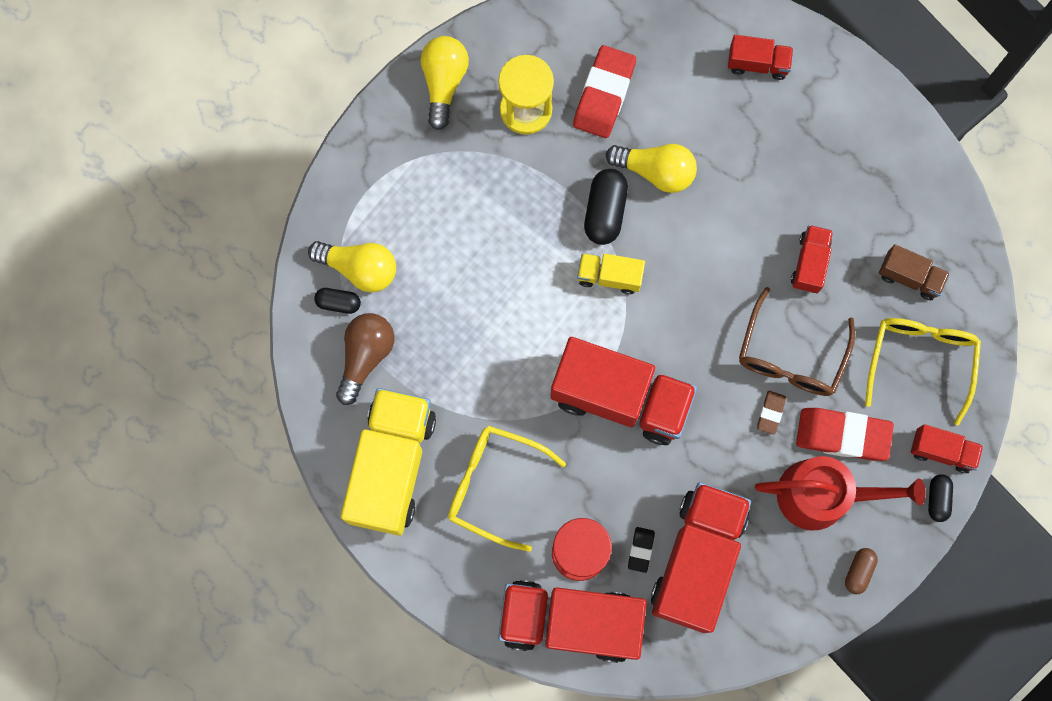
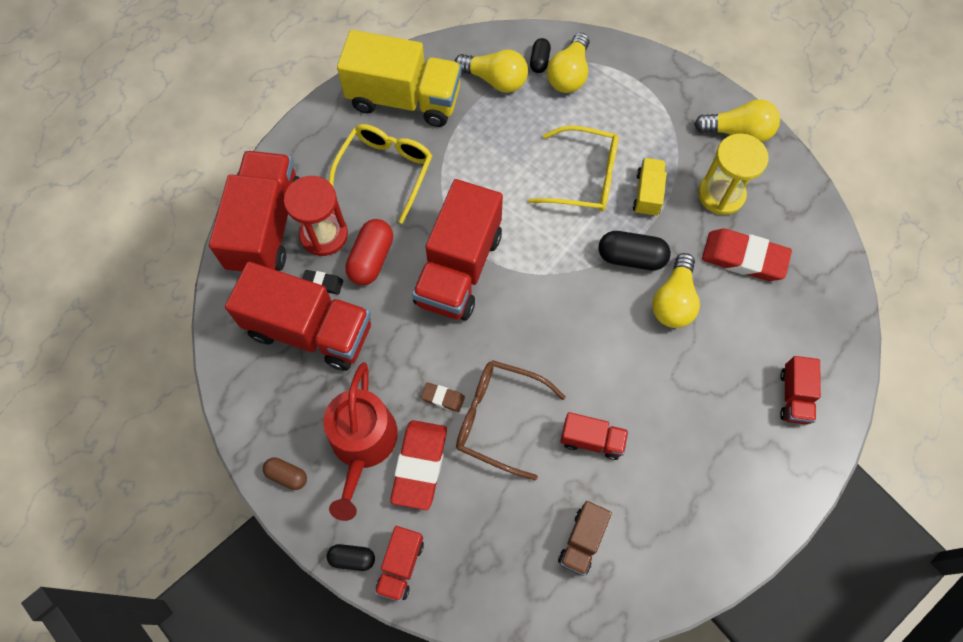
camera: 90 degrees right, 10 degrees down
brown light bulb [336,313,395,405] -> yellow light bulb [455,50,528,93]
yellow truck [577,253,645,294] -> yellow truck moved to [633,158,667,217]
yellow glasses [865,318,981,426] -> yellow glasses moved to [529,125,619,212]
none -> red capsule [345,219,393,285]

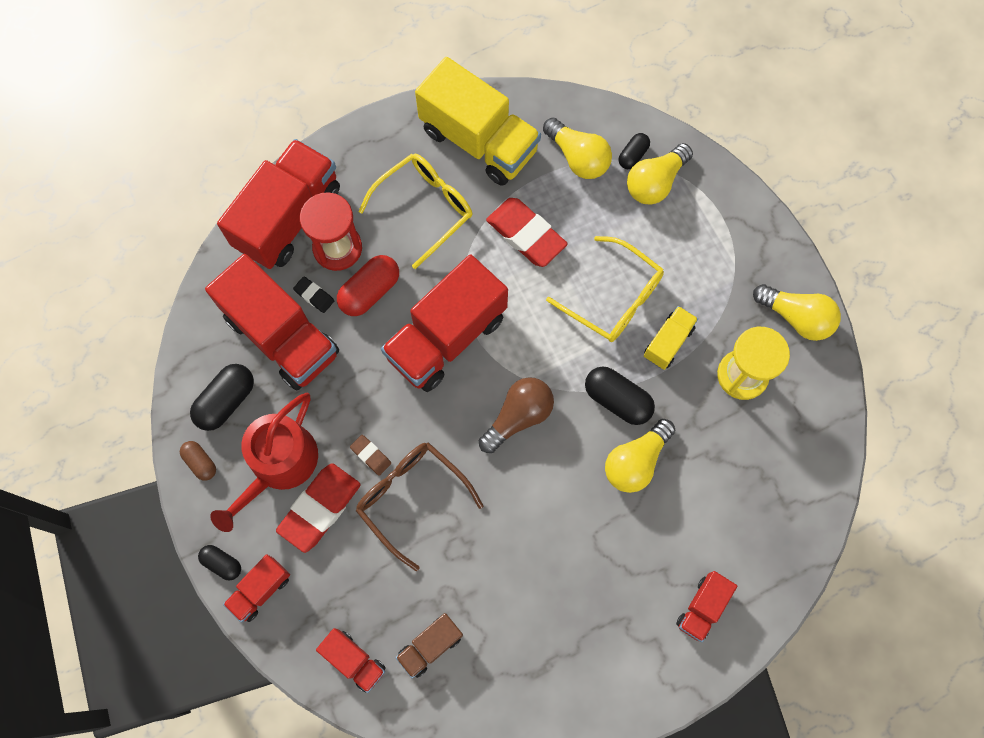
camera: 25 degrees right, 5 degrees up
red truck [560,412,629,460] -> red truck moved to [316,628,386,693]
red eraser [702,229,792,281] -> red eraser moved to [486,198,568,267]
none -> black capsule [190,364,254,431]
none -> brown light bulb [479,377,554,453]

